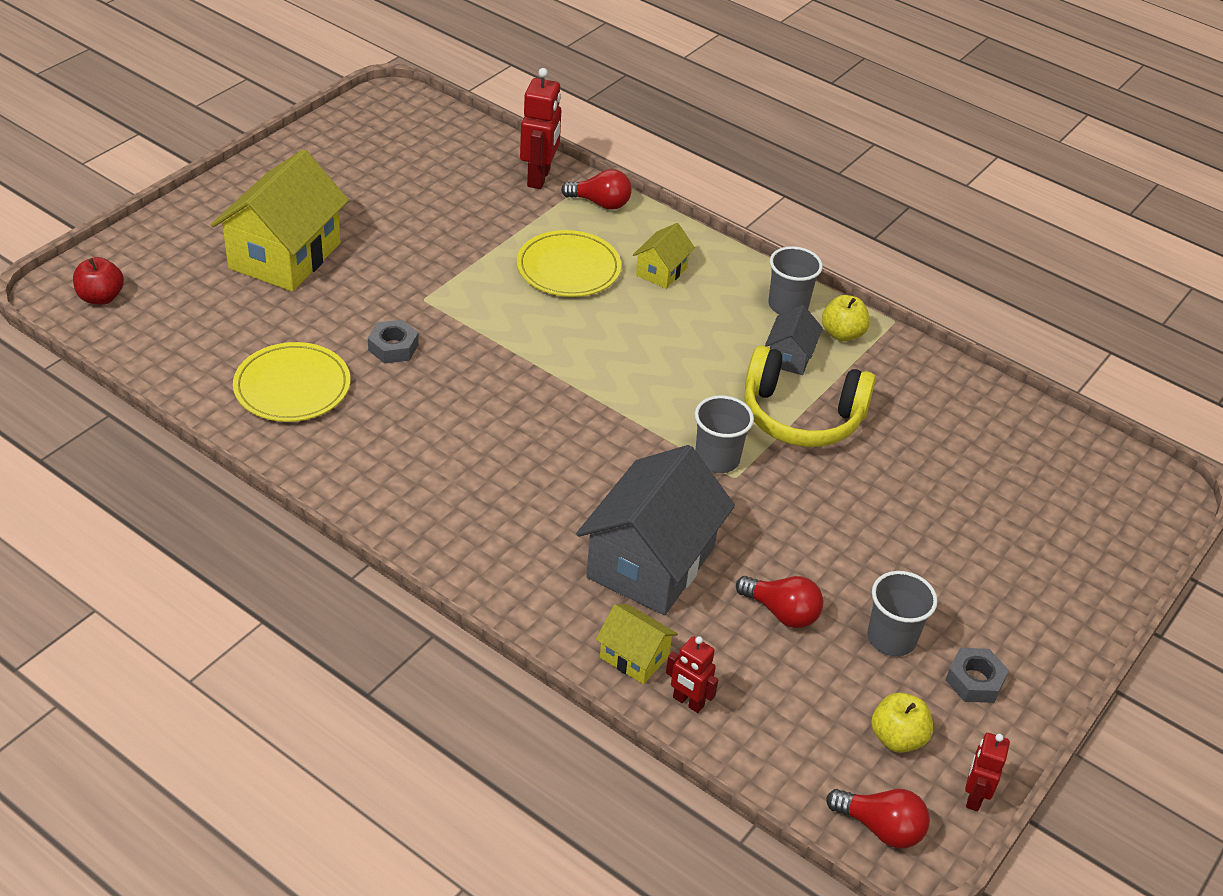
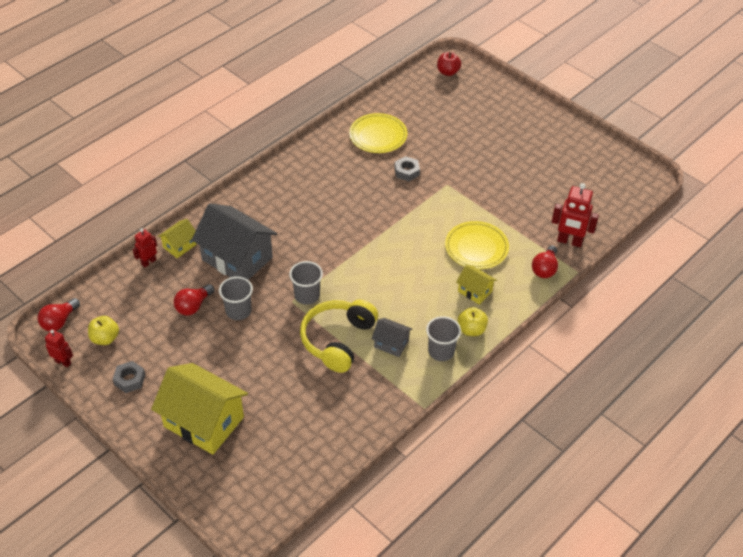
camera: 100 degrees right, 5 degrees up
yellow house [211,149,349,292] -> yellow house moved to [151,363,248,455]
yellow apple [822,295,870,341] -> yellow apple moved to [458,307,488,336]
grey cup [867,571,938,656] -> grey cup moved to [219,276,253,320]

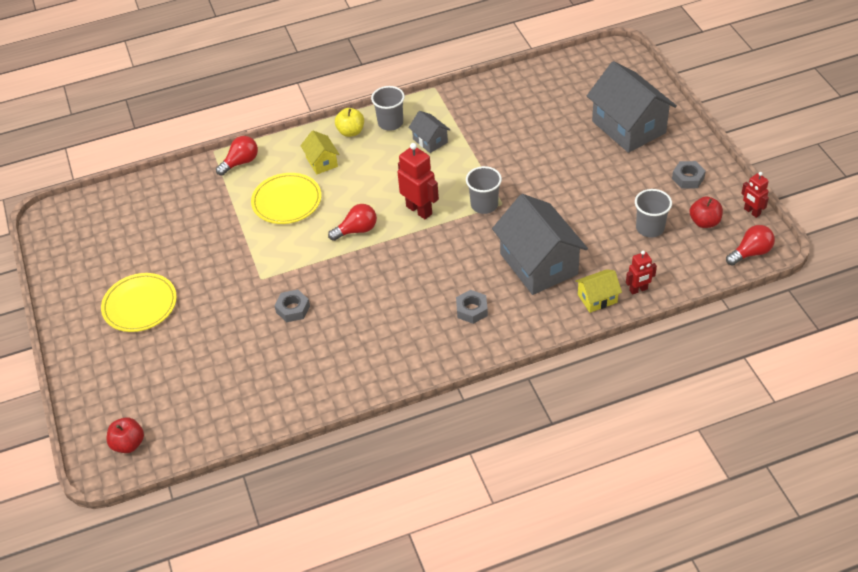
camera: 150 degrees left, 0 degrees up
yellow apple [88,316,119,345] -> red apple [690,196,723,228]
yellow house [151,363,248,455] -> grey house [587,61,677,153]
red light bulb [174,284,214,316] -> red light bulb moved to [328,204,377,241]
grey cup [219,276,253,320] -> grey cup moved to [635,189,672,237]
yellow headphones [300,300,378,373] -> none
yellow plate [349,113,407,153] -> yellow plate moved to [101,273,177,332]
red robot [552,183,599,247] -> red robot moved to [398,143,439,219]
none -> grey nut [456,290,488,324]

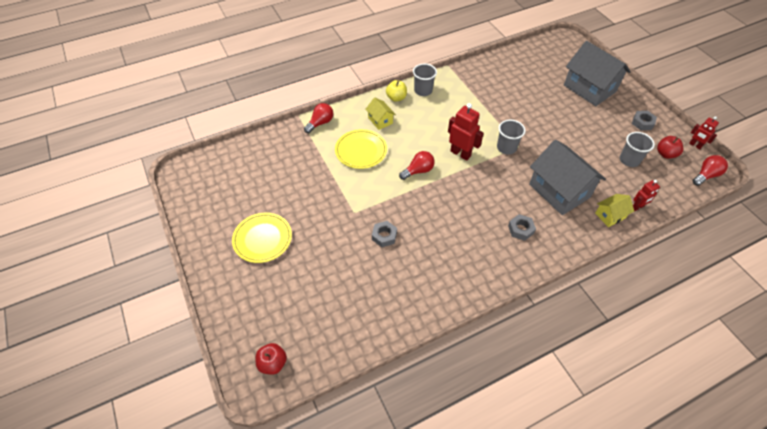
camera: 10 degrees left, 5 degrees up
grey house [409,111,450,153] -> none

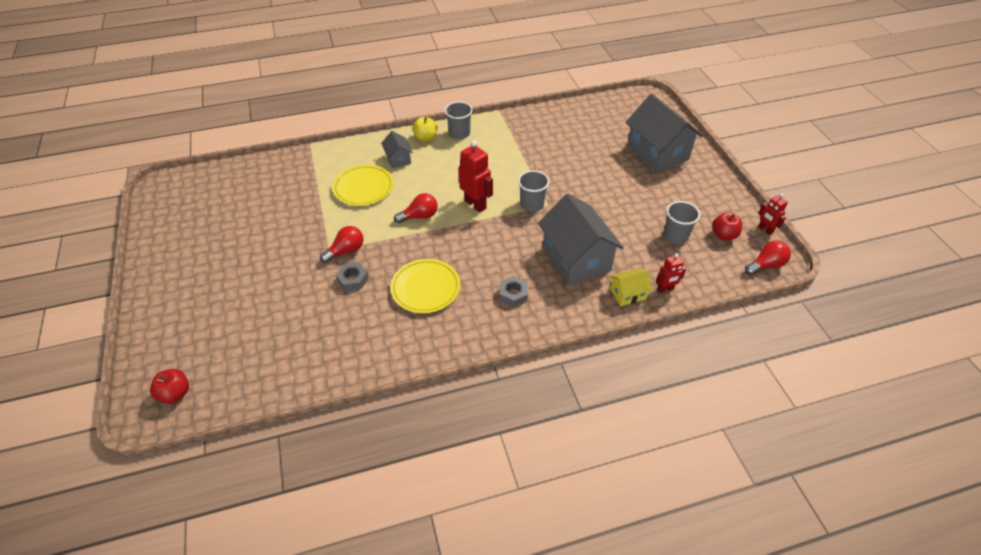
camera: 10 degrees right, 5 degrees down
yellow plate [232,213,292,263] -> yellow plate moved to [390,259,460,313]
red light bulb [304,103,333,133] -> red light bulb moved to [320,226,363,263]
yellow house [366,98,396,130] -> grey house [381,131,413,169]
grey nut [632,111,657,130] -> none

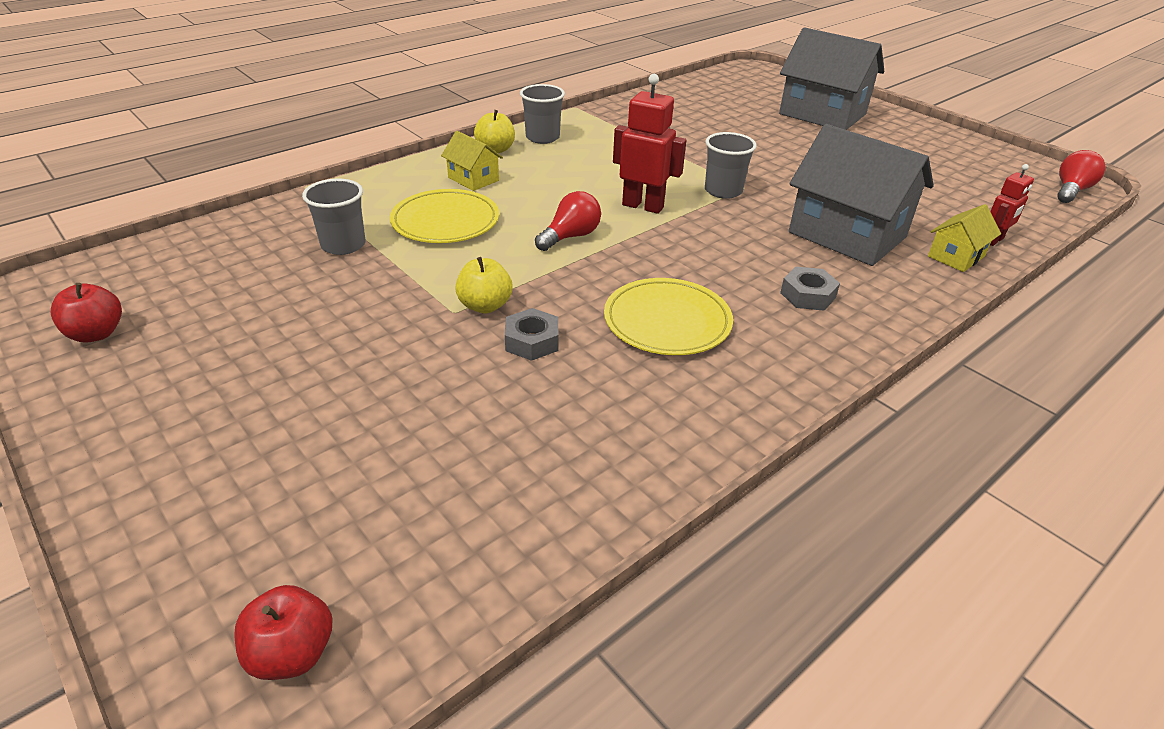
camera: 25 degrees left, 10 degrees down
red light bulb [320,226,363,263] -> yellow apple [455,257,512,313]
grey house [381,131,413,169] -> yellow house [441,131,503,191]
grey cup [664,201,700,244] -> grey cup moved to [302,179,365,255]
red apple [712,212,742,240] -> red apple moved to [51,283,122,343]
red robot [758,193,788,235] -> none

